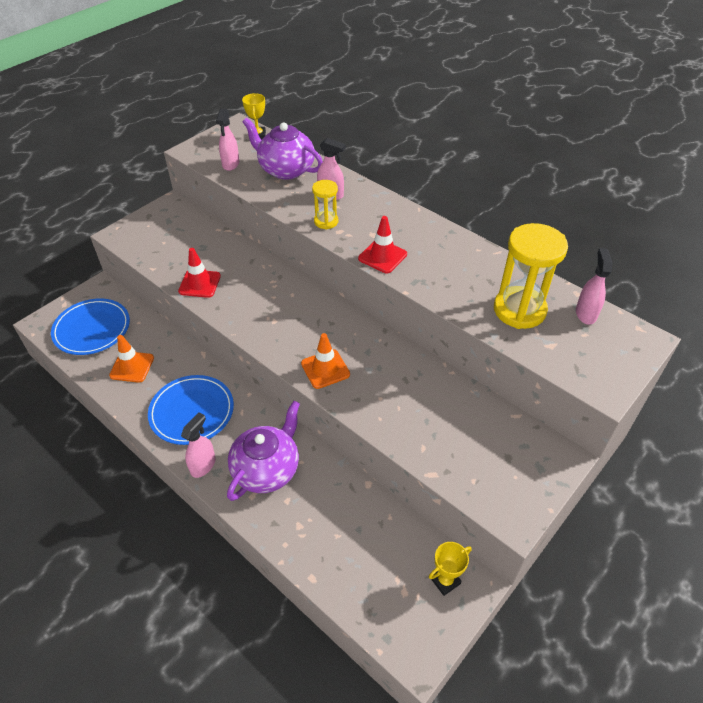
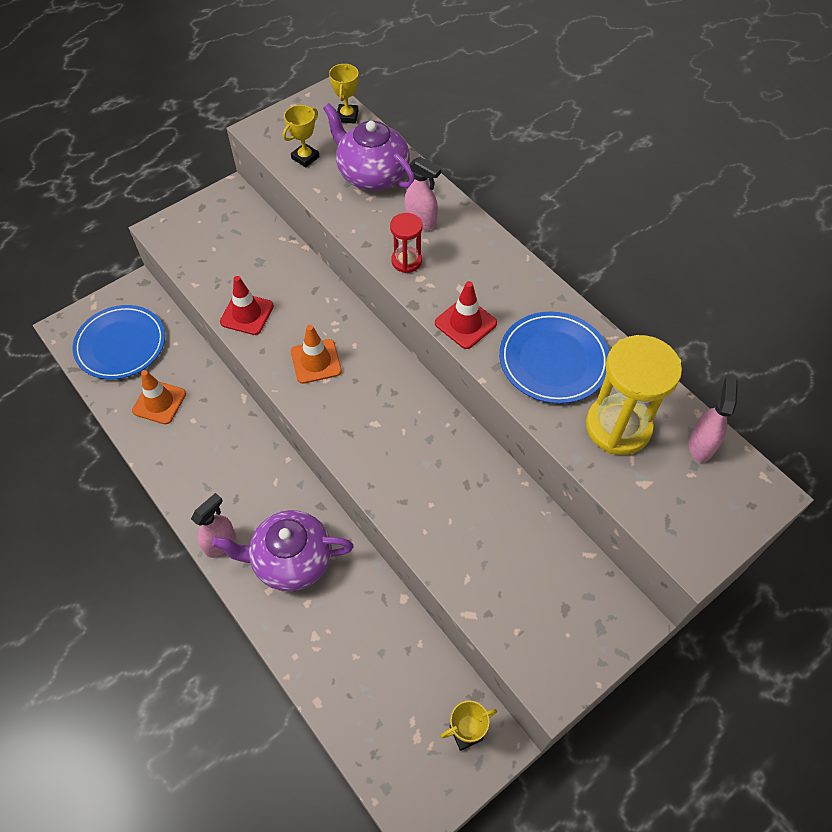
camera: 10 degrees right, 10 degrees up
blue plate [148,375,234,445] -> blue plate moved to [499,312,609,404]
pink spray bottle [216,109,239,171] -> yellow trophy [283,105,320,167]
purple teapot [227,401,300,501] -> purple teapot turned 135 degrees counterclockwise [212,510,354,591]
orange traffic cone [301,333,350,389] -> orange traffic cone moved to [291,325,342,384]
yellow hourglass [312,180,338,229] -> red hourglass [390,213,422,273]

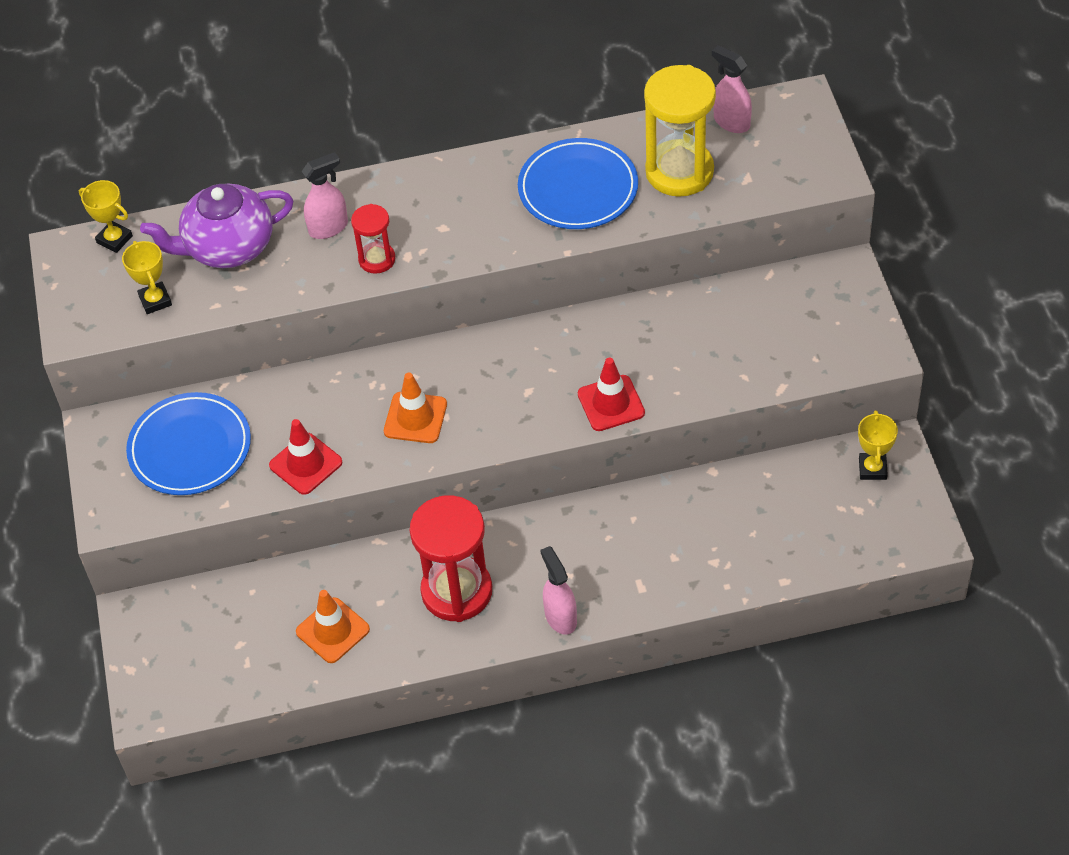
camera: 60 degrees left, 5 degrees down
blue plate [73,305,165,380] -> blue plate moved to [126,392,251,495]
purple teapot [212,510,354,591] -> none
red traffic cone [435,281,497,349] -> red traffic cone moved to [578,358,645,431]
none -> red hourglass [410,495,492,622]

